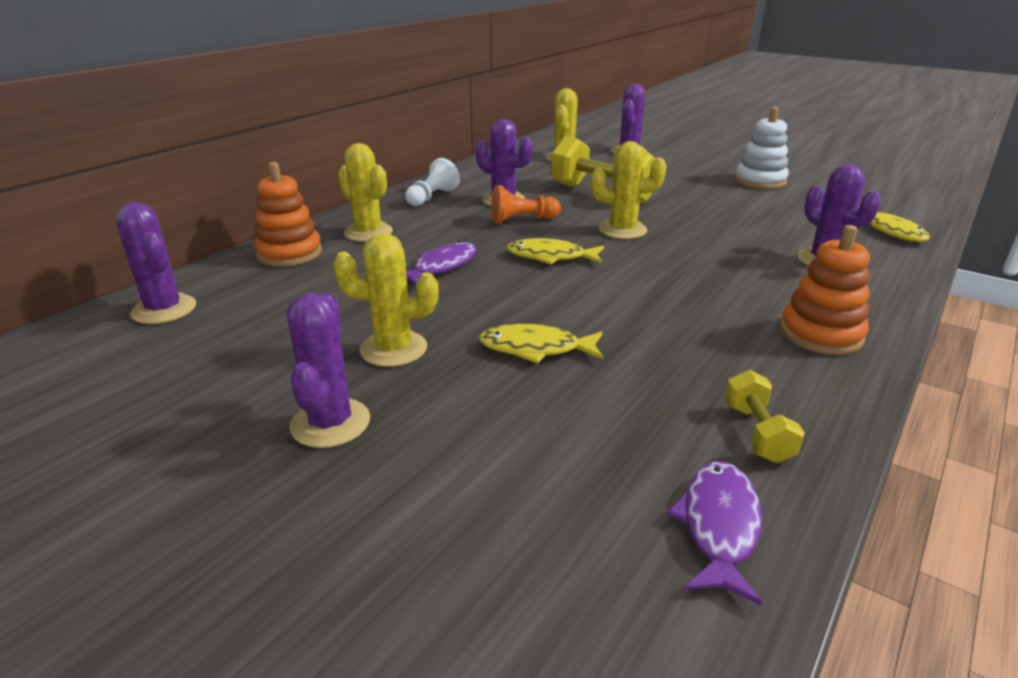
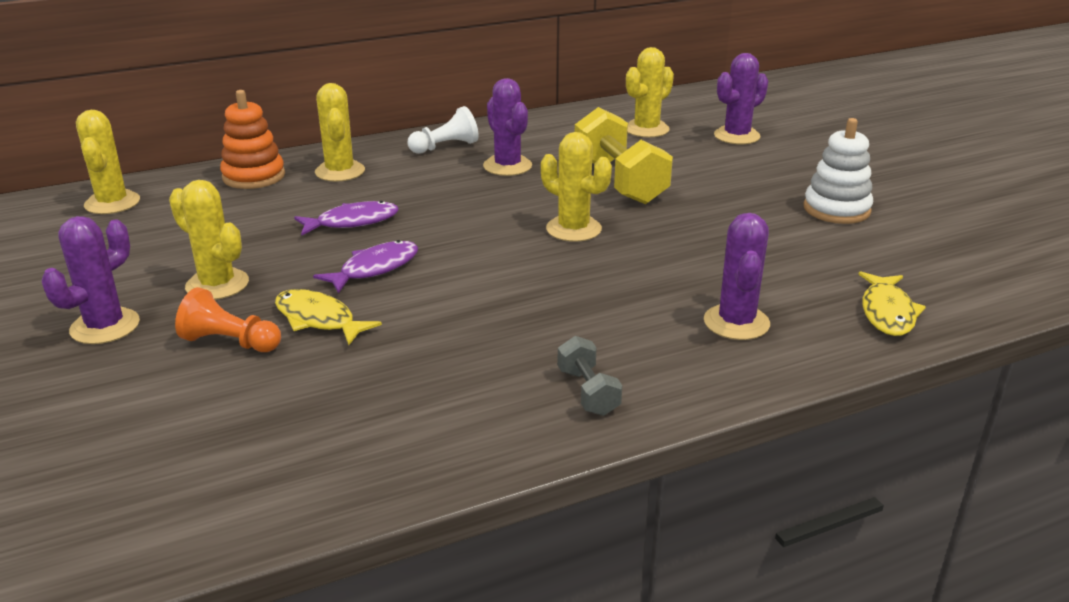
camera: 30 degrees right, 0 degrees up
purple cactus [116,202,196,324] -> yellow cactus [76,110,140,214]
orange pawn [491,185,561,224] -> orange pawn moved to [175,287,281,352]
yellow fish [507,238,604,264] -> none
purple fish [667,461,762,606] -> purple fish moved to [313,240,418,293]
yellow dumbbell [724,370,805,463] -> none
orange stacking toy [780,225,870,355] -> grey dumbbell [557,336,622,416]

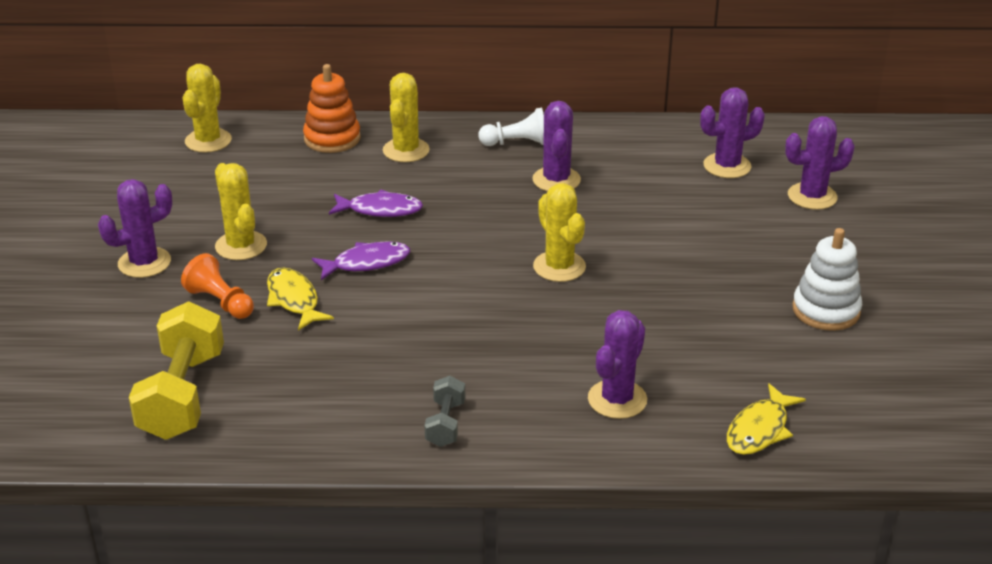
camera: 25 degrees right, 5 degrees up
yellow dumbbell [575,107,673,204] -> yellow dumbbell moved to [129,301,224,440]
yellow cactus [626,47,674,137] -> purple cactus [700,87,765,178]

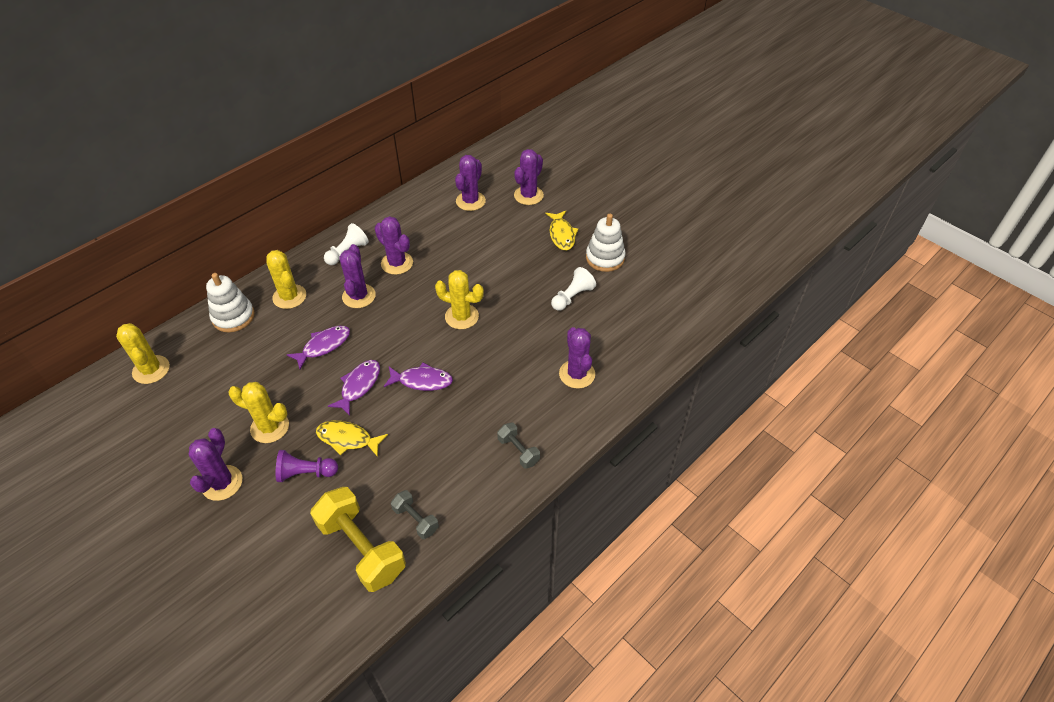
camera: 45 degrees left, 15 degrees up
orange pawn [181,253,254,319] -> purple pawn [276,450,338,482]
orange stacking toy [303,64,361,153] -> white stacking toy [206,273,254,332]
yellow fish [727,383,806,455] -> yellow fish moved to [545,211,578,250]
none -> purple cactus [339,244,376,308]
none -> purple fish [384,362,453,391]
none -> grey dumbbell [391,490,439,539]
none -> white pawn [551,267,596,311]

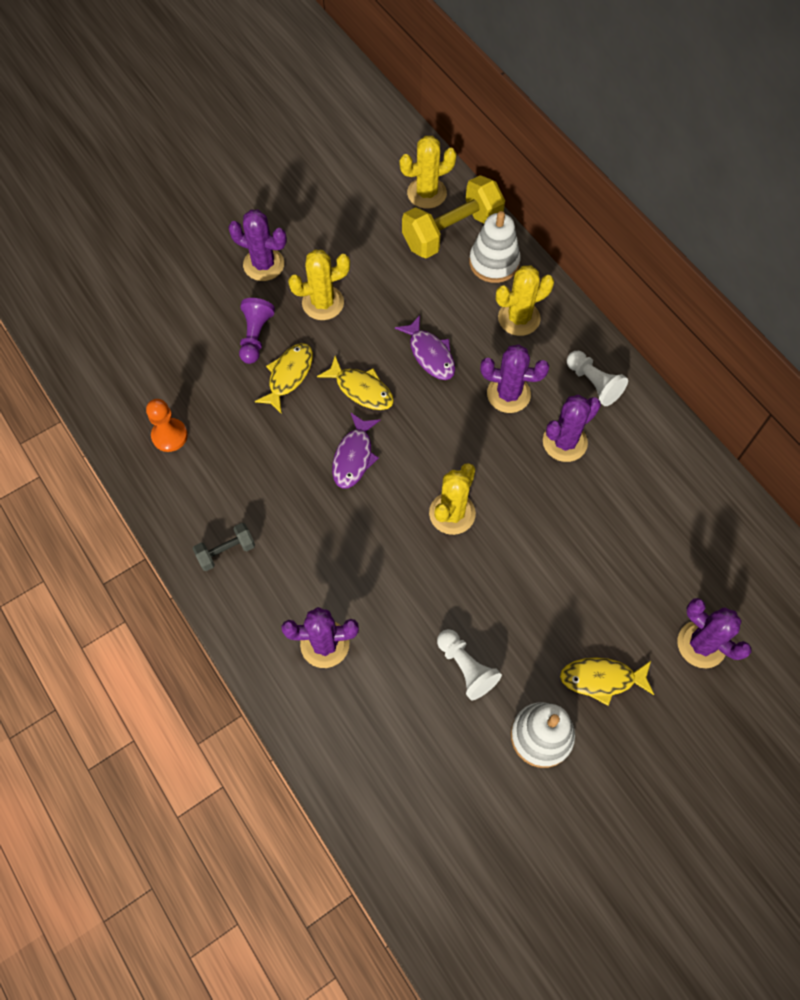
camera: 100 degrees right, 15 degrees up
yellow cactus [228,382,289,443] -> yellow cactus turned 45 degrees clockwise [288,249,350,320]
yellow dumbbell [310,487,406,592] -> yellow dumbbell moved to [402,175,505,259]
purple fish [328,360,380,416] -> yellow fish [317,356,394,410]
grey dumbbell [391,490,439,539] -> orange pawn [146,399,188,452]
purple cactus [455,155,486,211] -> none

